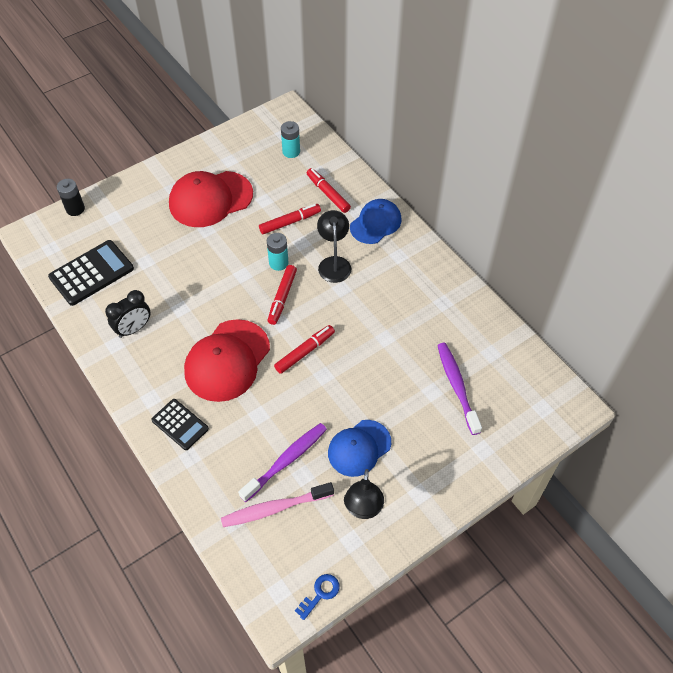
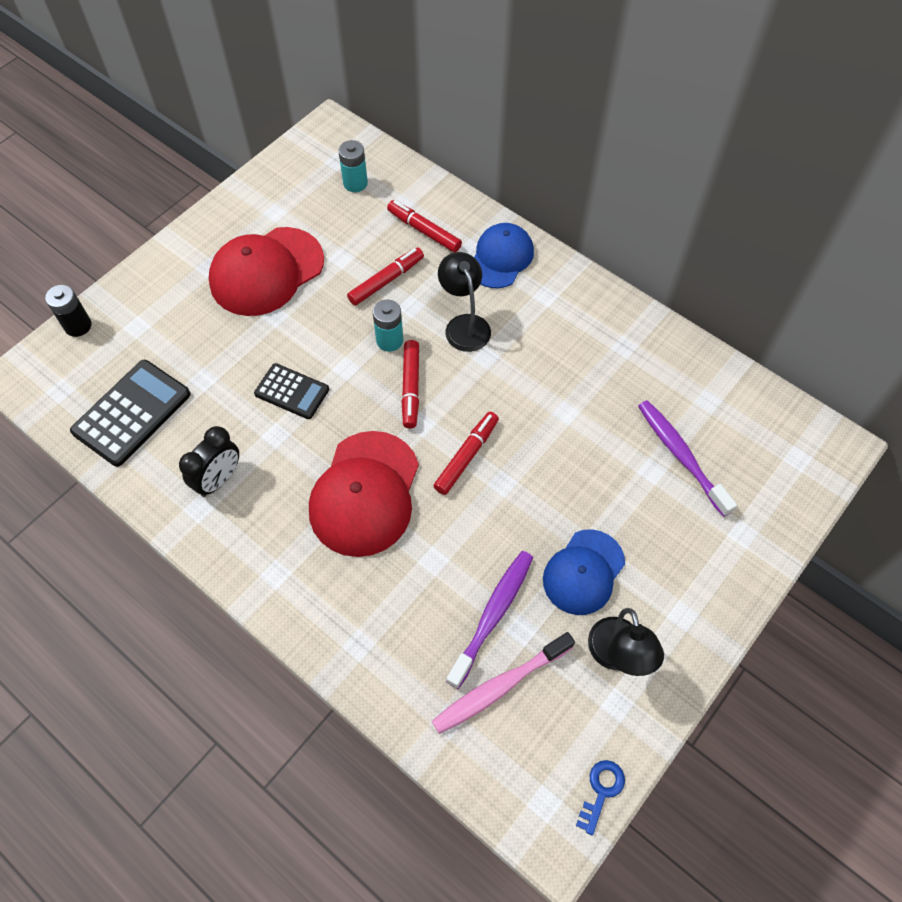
camera: 15 degrees left, 5 degrees up
black calculator [151,399,209,450] -> black calculator moved to [254,363,329,419]

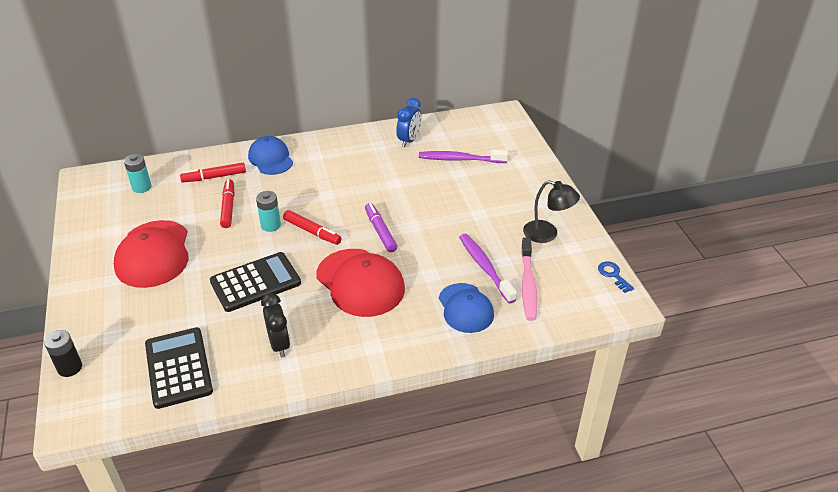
camera: 55 degrees left, 20 degrees down
black calculator [254,363,329,419] -> black calculator [210,252,301,312], size x1.59
red marker [433,412,499,495] -> purple marker [365,203,397,252]
black lamp [438,252,491,352] -> none
blue cap [543,529,625,615] -> blue cap moved to [439,283,494,333]
none -> blue clock [396,98,422,147]

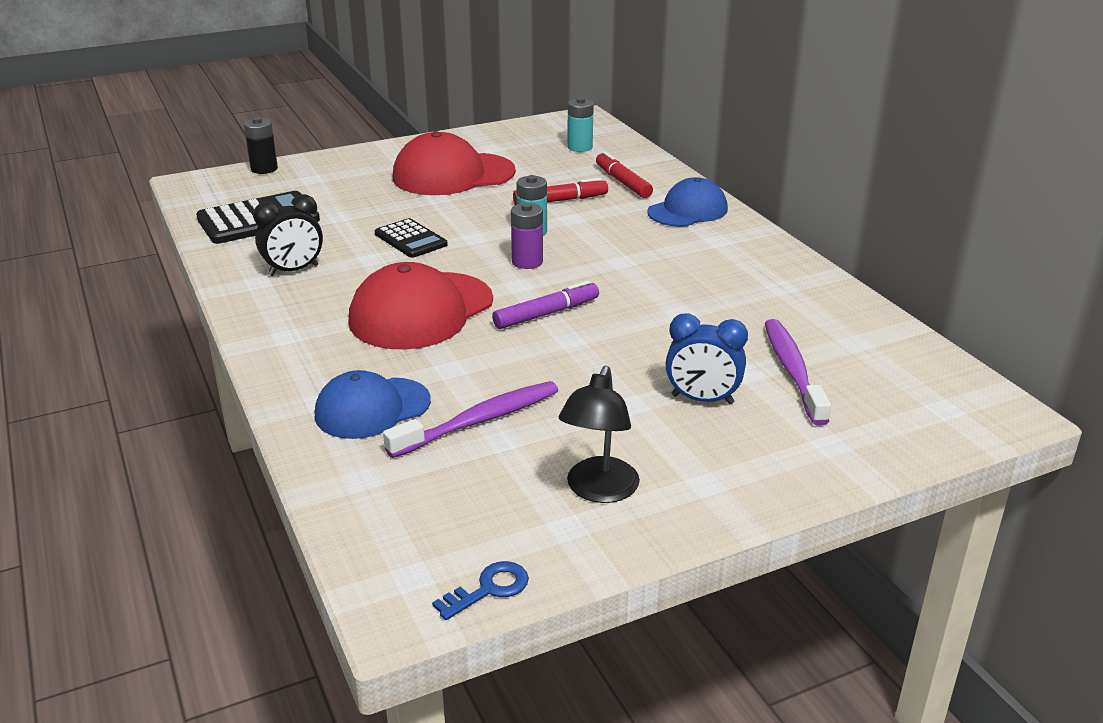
camera: 80 degrees right, 10 degrees down
black calculator [210,252,301,312] -> black calculator [375,218,448,258], size x0.63
red marker [283,210,342,245] -> purple battery [511,203,543,269]
blue clock [396,98,422,147] -> blue clock moved to [666,313,748,404]
pink toothbrush [521,237,537,321] -> none

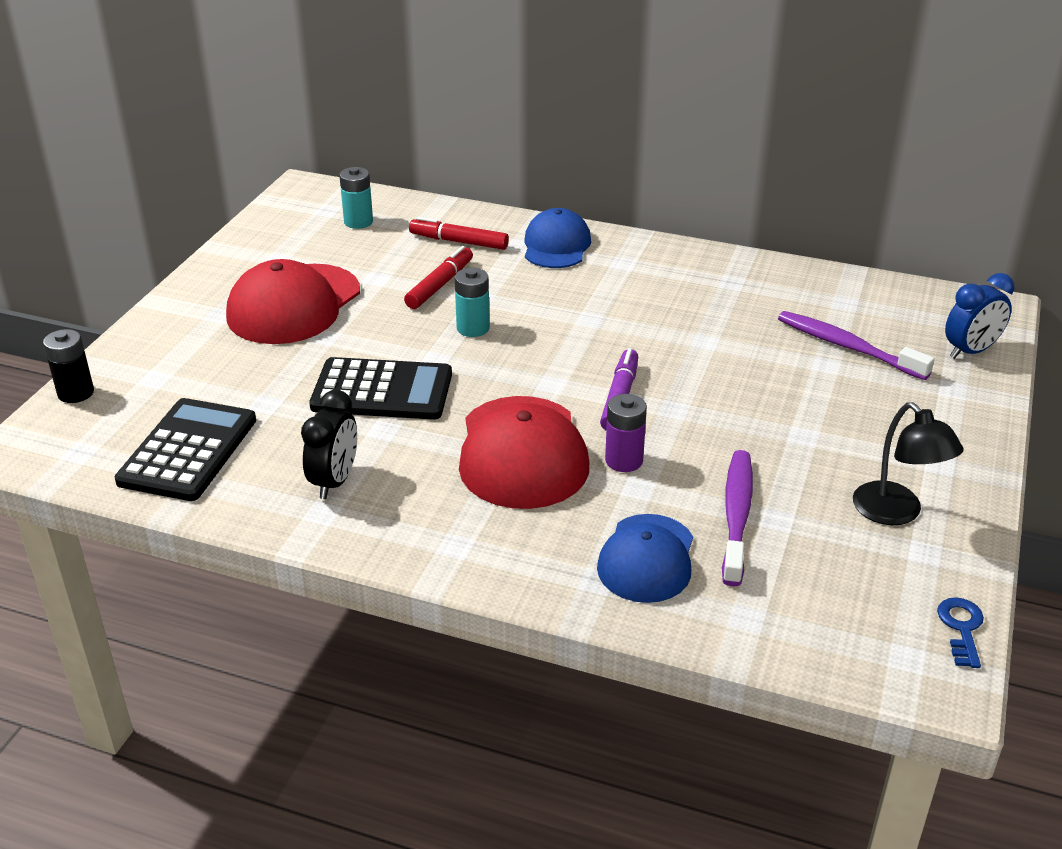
camera: 45 degrees left, 5 degrees up
black calculator [375,218,448,258] -> black calculator [309,357,452,420], size x1.59
purple battery [511,203,543,269] -> purple battery moved to [605,394,647,472]
blue clock [666,313,748,404] -> blue clock moved to [945,273,1014,359]

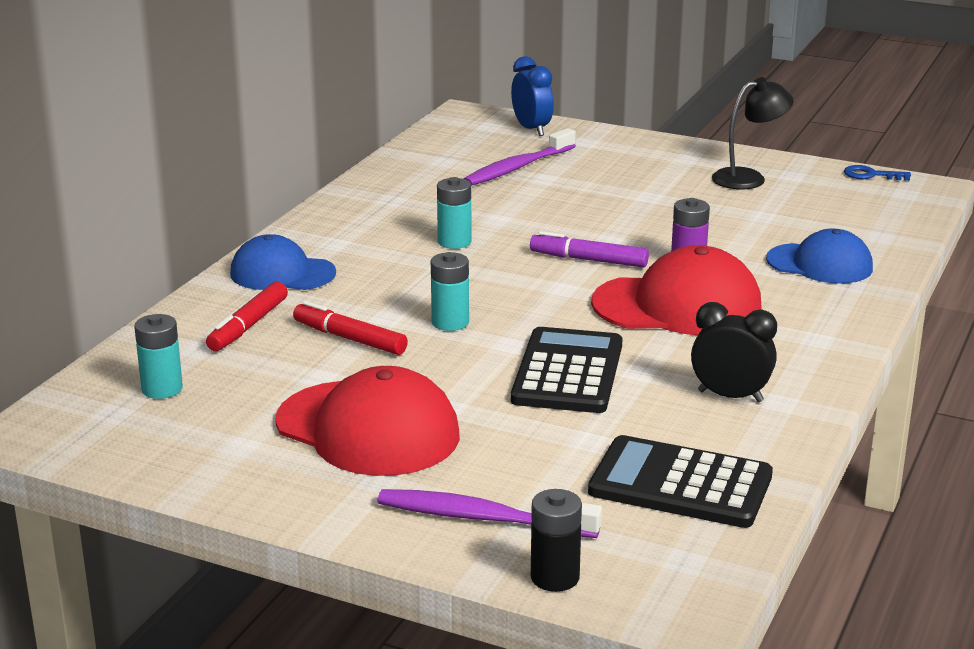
camera: 85 degrees left, 10 degrees down
purple toothbrush [722,450,753,587] -> purple toothbrush moved to [377,489,602,538]
none -> turquoise battery [437,177,472,249]

